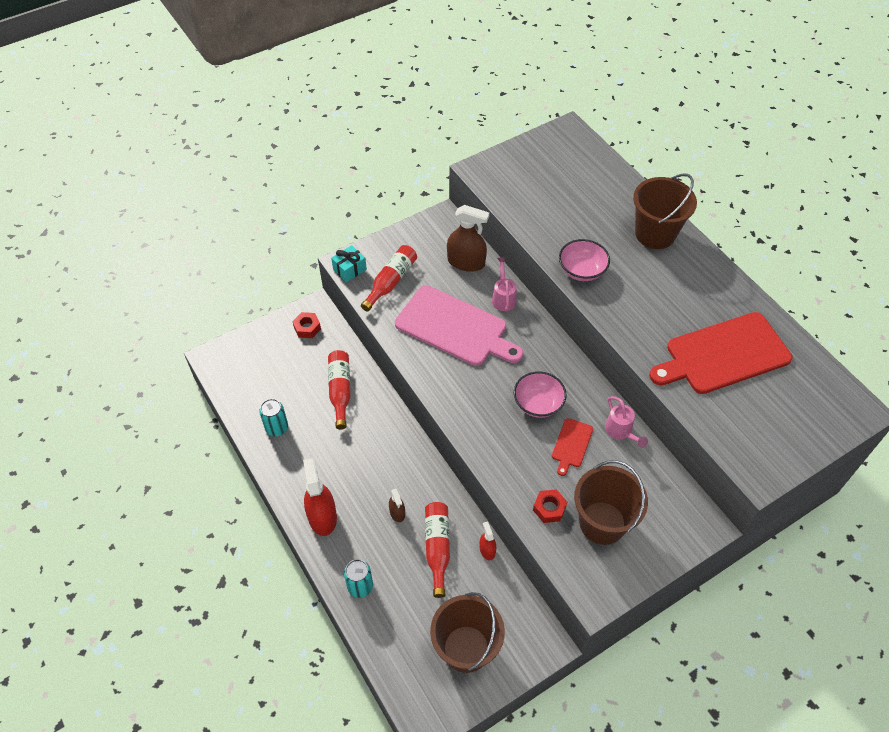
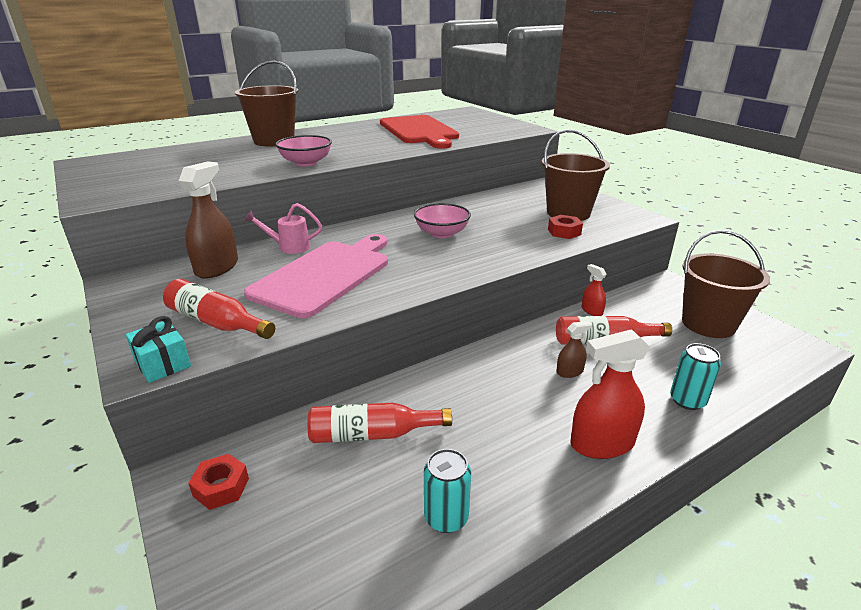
camera: 90 degrees left, 25 degrees down
red spray bottle [480,522,496,560] -> red spray bottle turned 75 degrees clockwise [582,264,607,316]
red cutting board [552,418,593,476] -> none
pink watering can [605,396,648,448] -> none

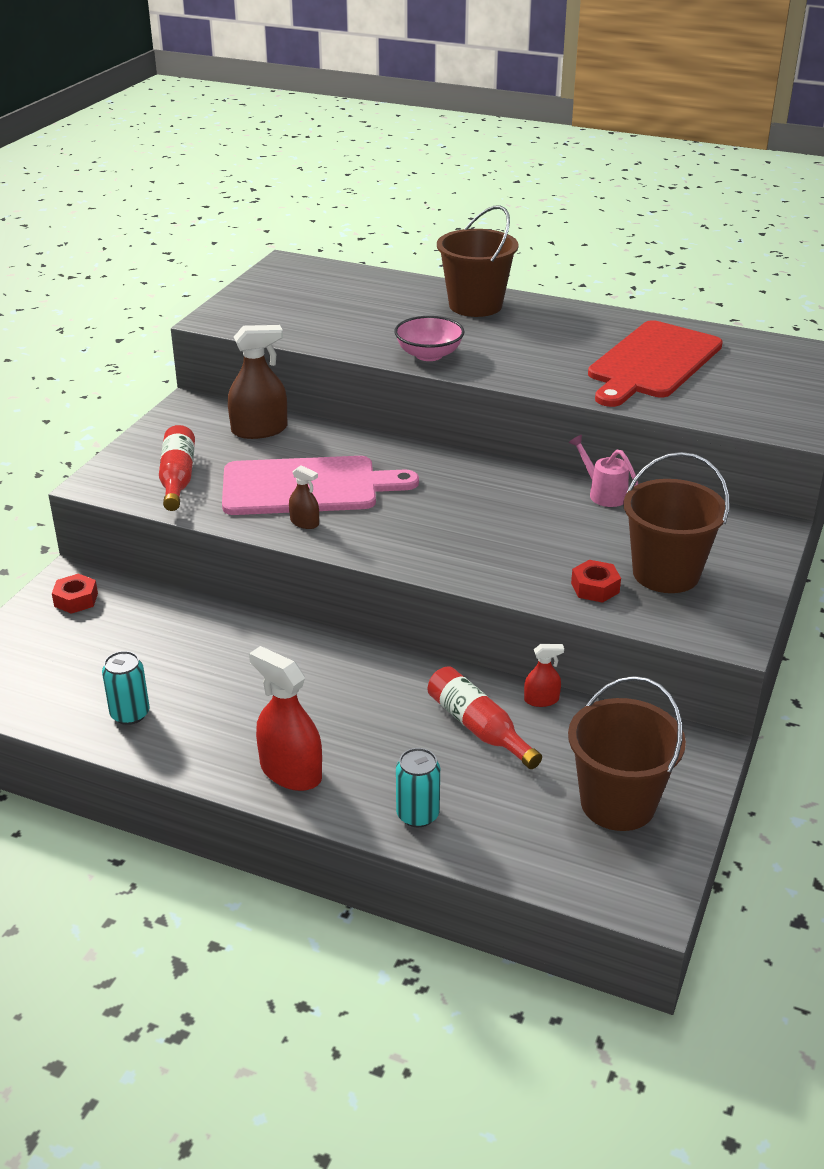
camera: 55 degrees right, 5 degrees up
turquoise gift [126,316,191,383] -> none
pink watering can [244,203,322,254] -> pink watering can moved to [568,435,638,507]
red bottle [307,402,452,443] -> none
pink bowl [414,203,471,238] -> none
brown spray bottle [556,321,592,378] -> brown spray bottle moved to [289,465,319,529]
red spray bottle [582,264,607,316] -> red spray bottle turned 60 degrees clockwise [524,644,564,707]

